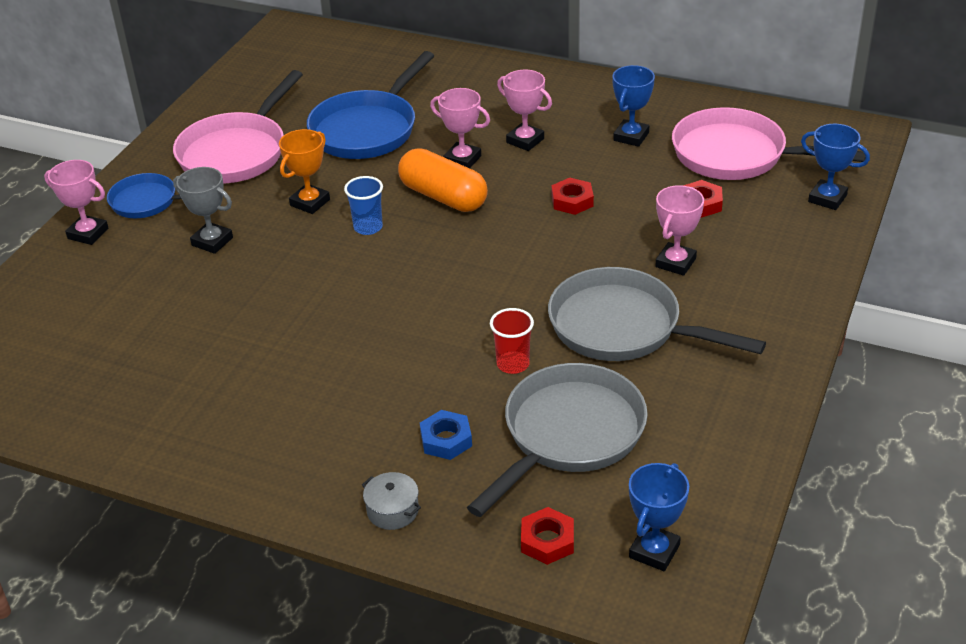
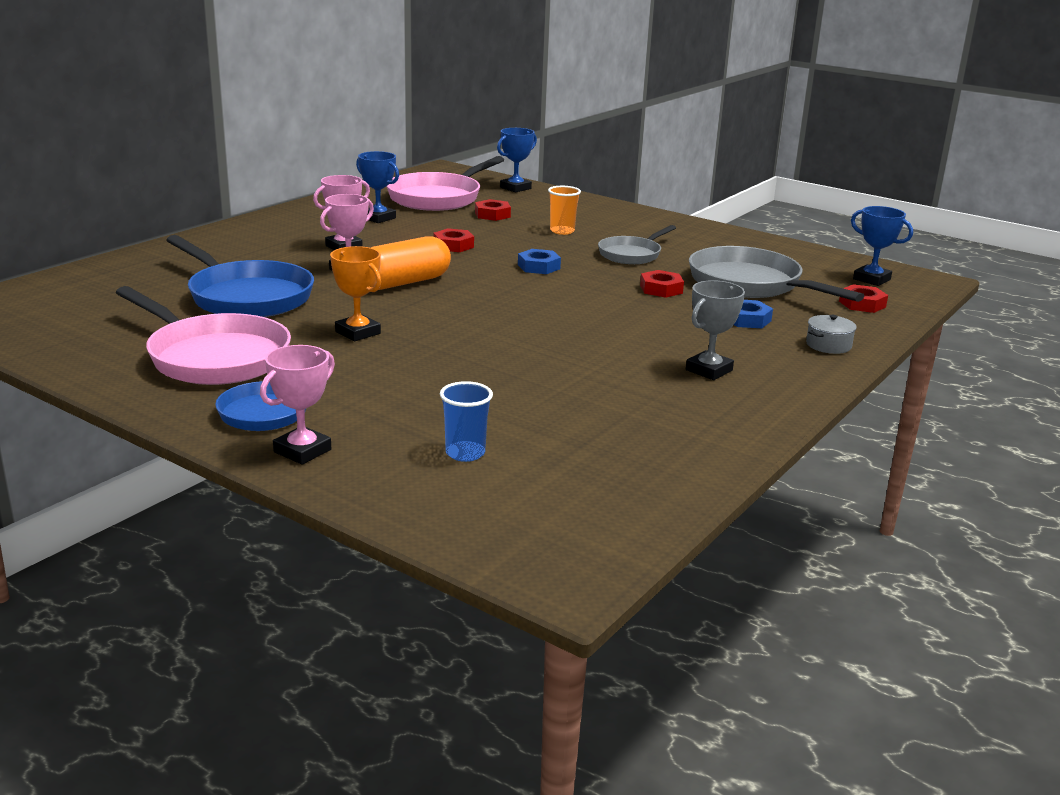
camera: 80 degrees left, 15 degrees down
grey trophy [173,167,233,254] -> grey trophy moved to [686,280,745,380]
blue cup [344,176,383,235] -> blue cup moved to [440,381,493,462]
red cup [490,308,534,374] -> red nut [640,270,684,298]
grey pan [548,267,766,361] -> grey pan [598,225,676,264], size x0.59
pink trophy [655,185,704,276] -> orange cup [548,186,581,235]
none -> blue nut [518,249,561,274]

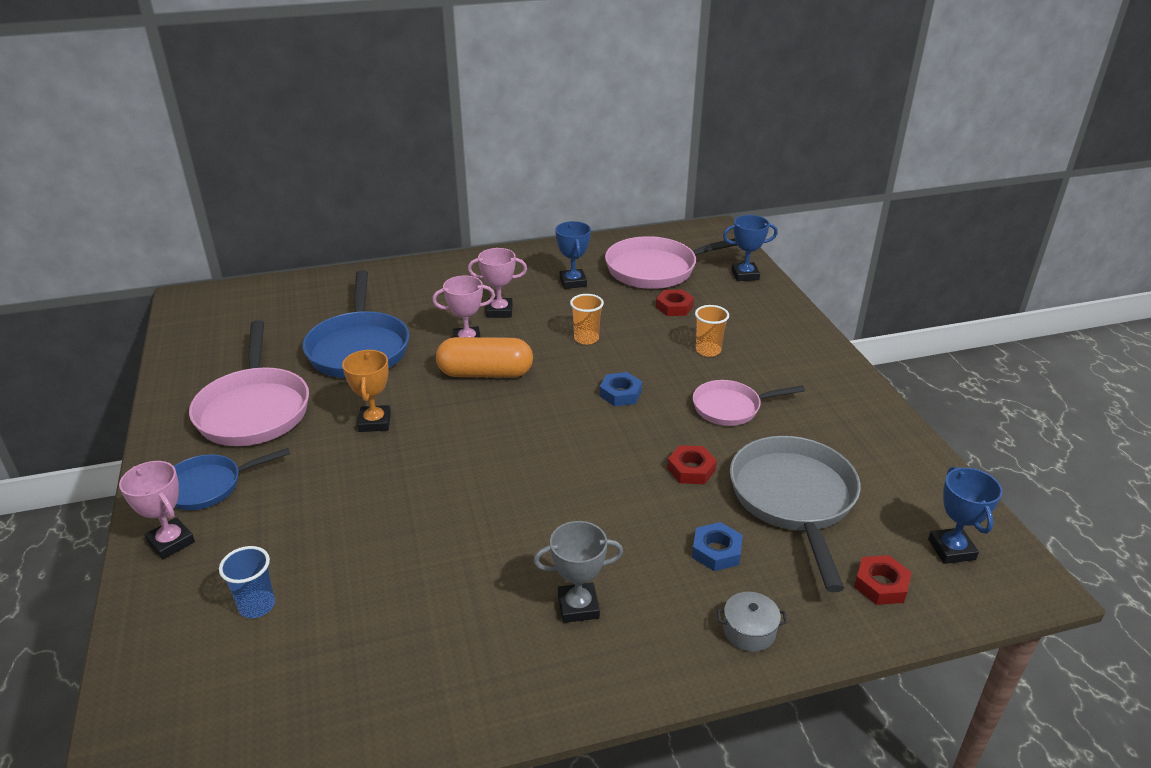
camera: 40 degrees right, 10 degrees up
pink trophy [260,345,335,465] -> pink trophy turned 60 degrees clockwise [119,461,195,559]
red nut [433,228,474,252] -> orange cup [570,294,604,345]
grey pan [598,225,676,264] -> pink pan [693,380,805,426]

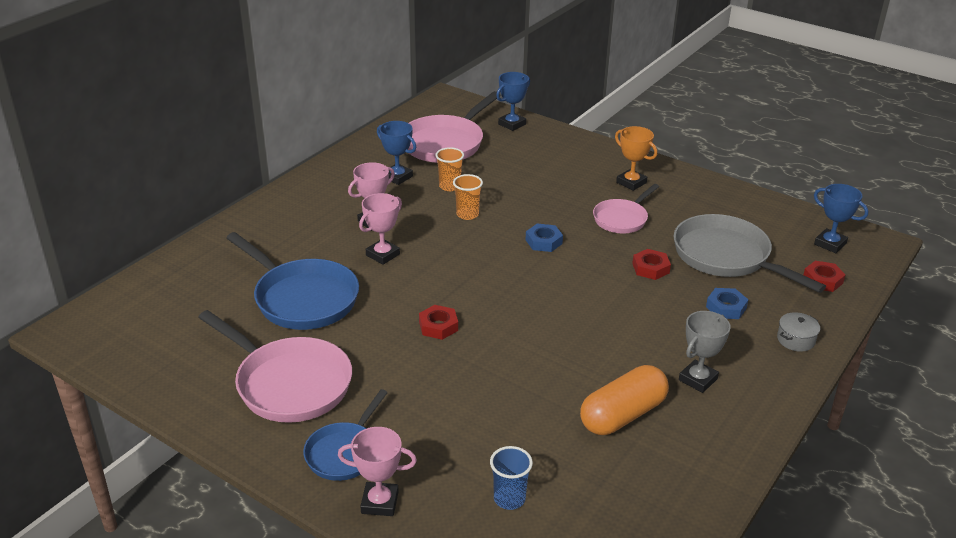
camera: 40 degrees left, 0 degrees up
orange trophy [342,350,391,432] -> orange trophy moved to [615,126,657,191]
orange capsule [436,337,533,378] -> orange capsule moved to [580,365,669,435]
red nut [656,290,694,316] -> red nut moved to [419,305,458,340]
orange cup [695,305,729,357] -> orange cup moved to [435,147,464,191]

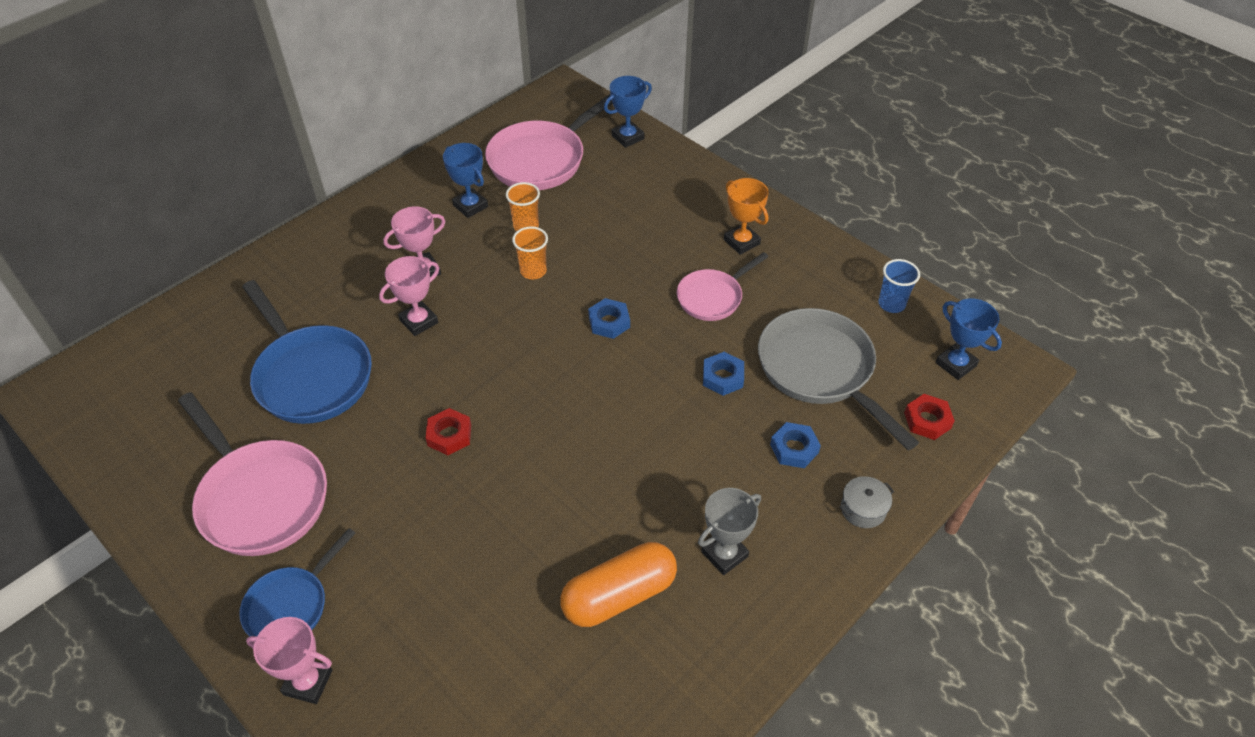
camera: 10 degrees right, 15 degrees up
blue cup [490,446,533,510] -> blue cup moved to [879,259,920,313]
red nut [632,249,671,280] -> blue nut [703,352,744,396]

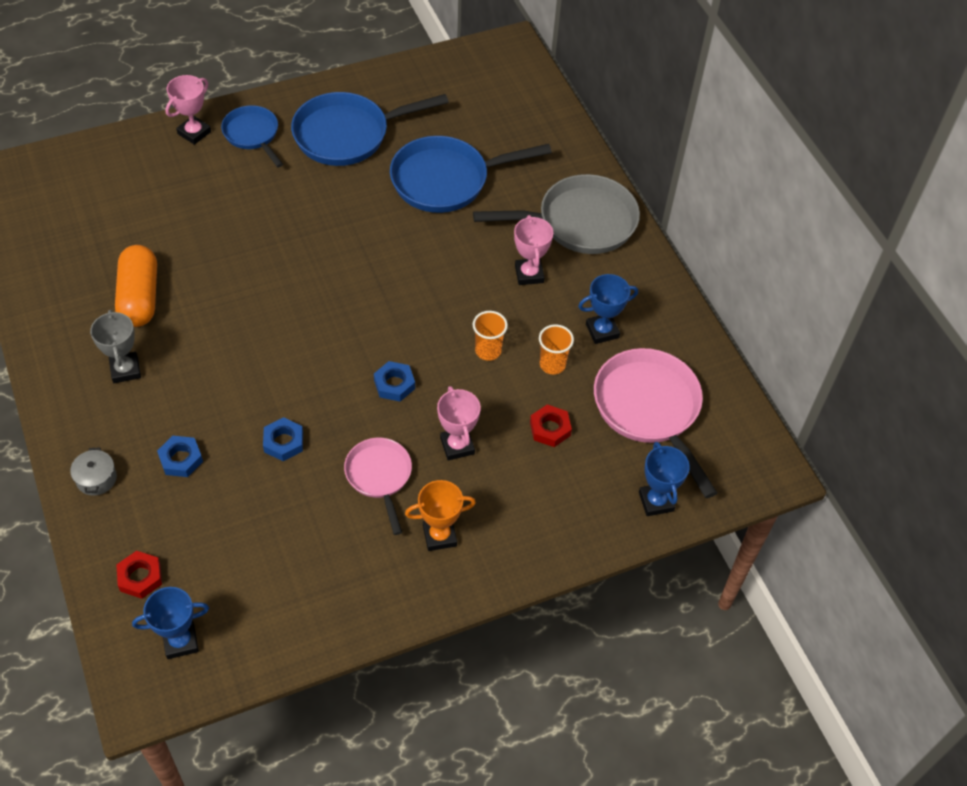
camera: 110 degrees right, 5 degrees up
pink pan [178,392,327,556] -> blue pan [291,92,449,166]
pink trophy [379,256,439,336] -> pink trophy moved to [437,386,481,461]
red nut [426,408,471,455] -> red nut moved to [530,404,572,447]
grey pan [758,308,919,450] -> grey pan moved to [473,174,640,254]
blue cup [879,259,920,313] -> none

